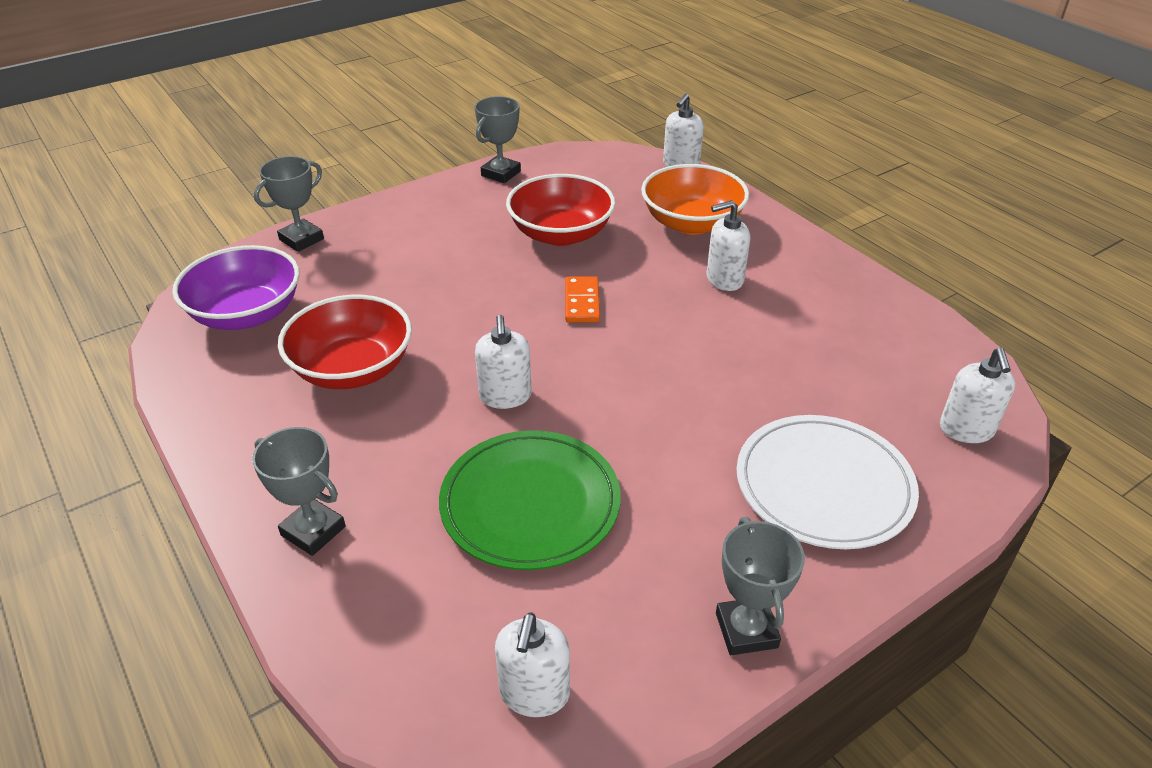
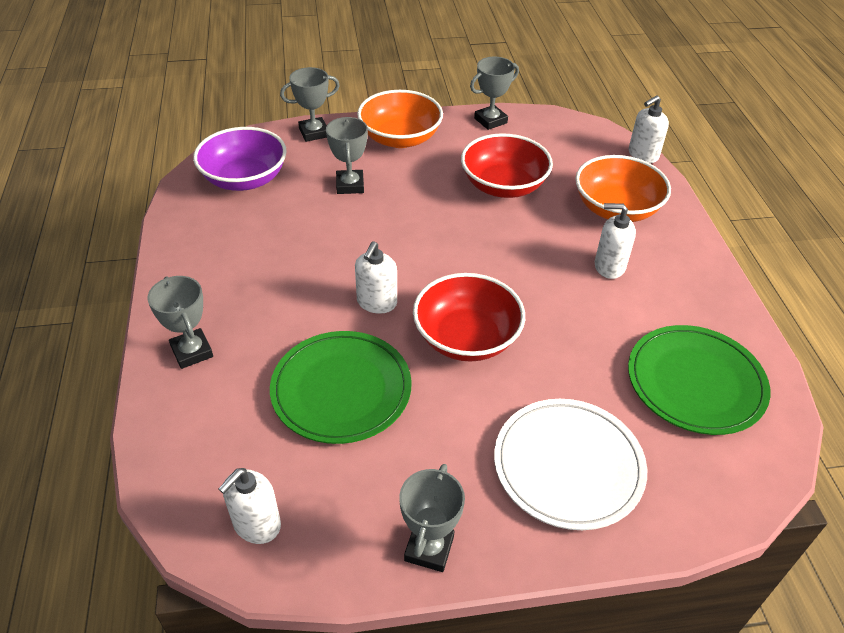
camera: 25 degrees right, 5 degrees up
red bowl [278,295,412,389] -> red bowl moved to [413,273,525,362]
orange domino [565,276,600,322] -> none
white soap dispenser [940,348,1015,443] -> none
none -> grey trophy [326,117,368,194]
none -> orange bowl [357,90,443,148]
none -> green plate [628,325,770,435]

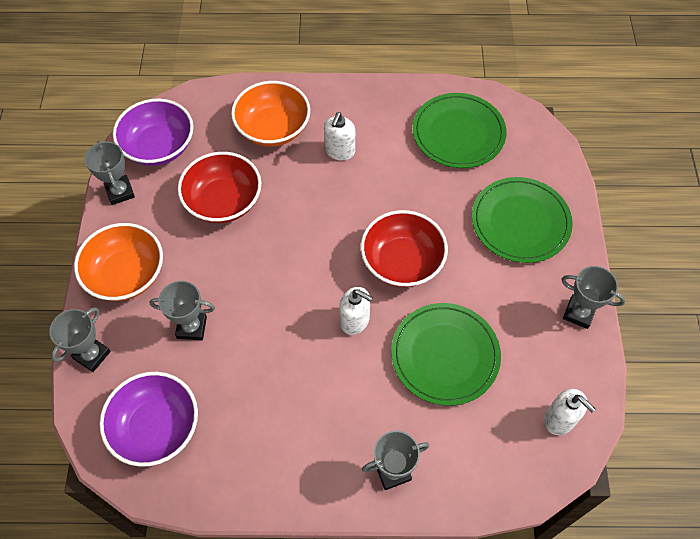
camera: 80 degrees left, 15 degrees up
grey trophy [280,67,340,142] -> grey trophy turned 45 degrees clockwise [49,307,111,372]
white plate [494,399,647,530] -> green plate [472,177,573,263]
white soap dispenser [629,95,669,163] -> none
none -> purple bowl [113,99,193,166]

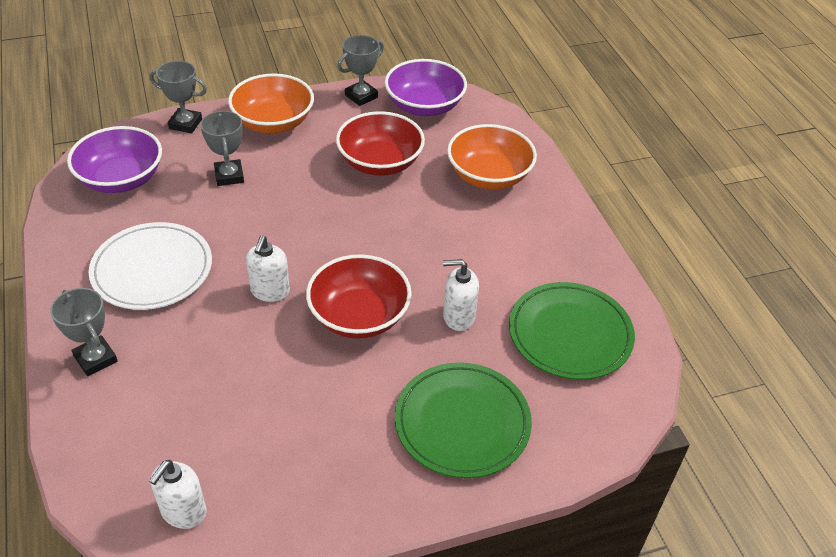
camera: 70 degrees right, 15 degrees down
white soap dispenser [324,112,355,161] -> white soap dispenser moved to [443,259,479,331]
green plate [391,303,501,406] -> none
grey trophy [562,266,625,329] -> none
none -> white plate [89,222,212,310]

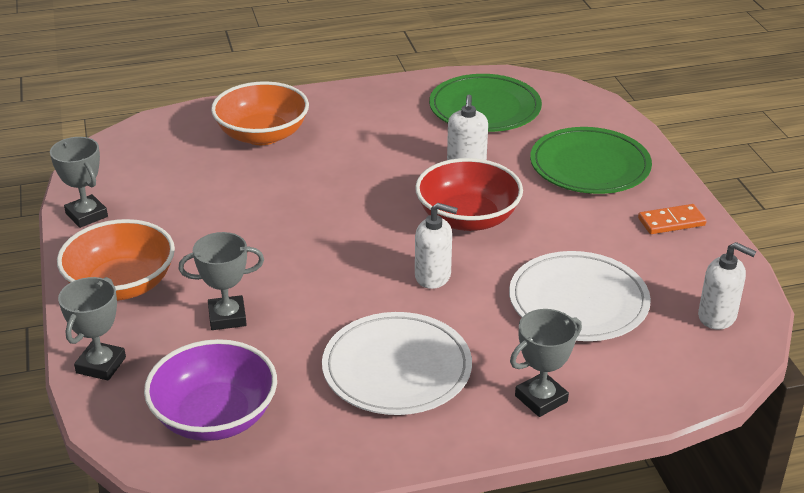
camera: 85 degrees left, 10 degrees down
red bowl [336,111,425,176] -> none
purple bowl [385,59,467,116] -> none
none -> white plate [509,251,651,341]
none -> orange domino [638,204,707,234]

